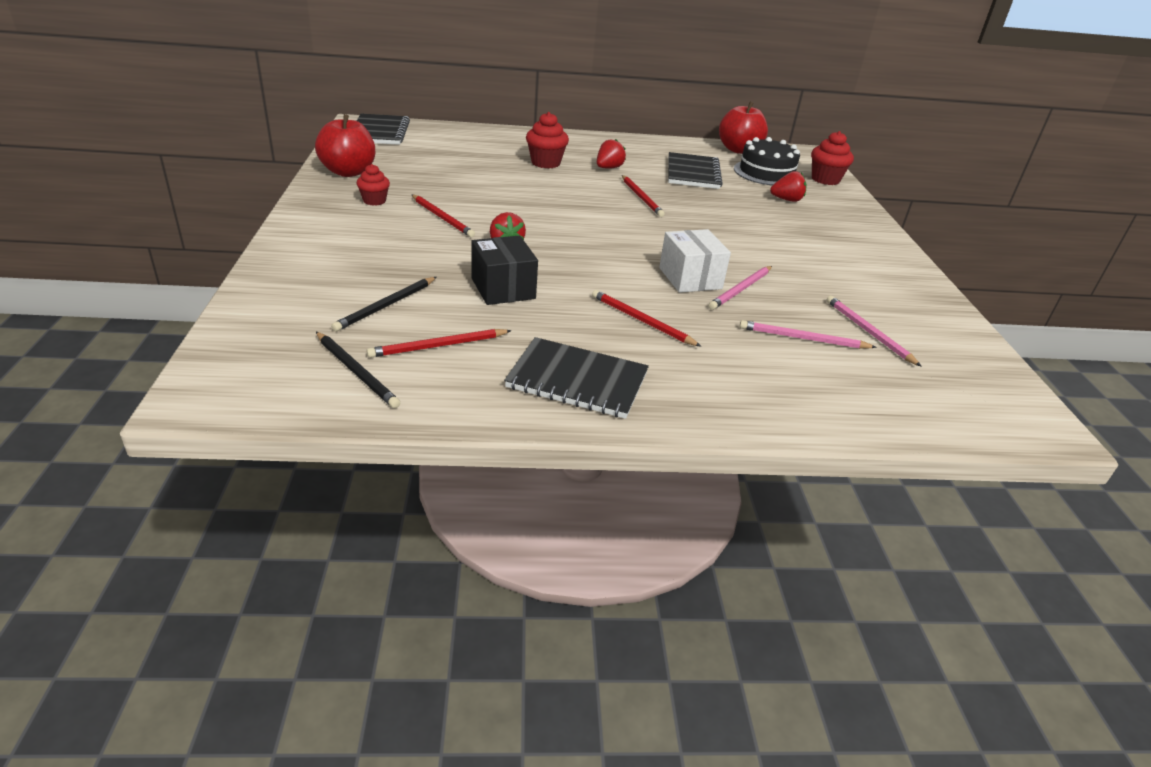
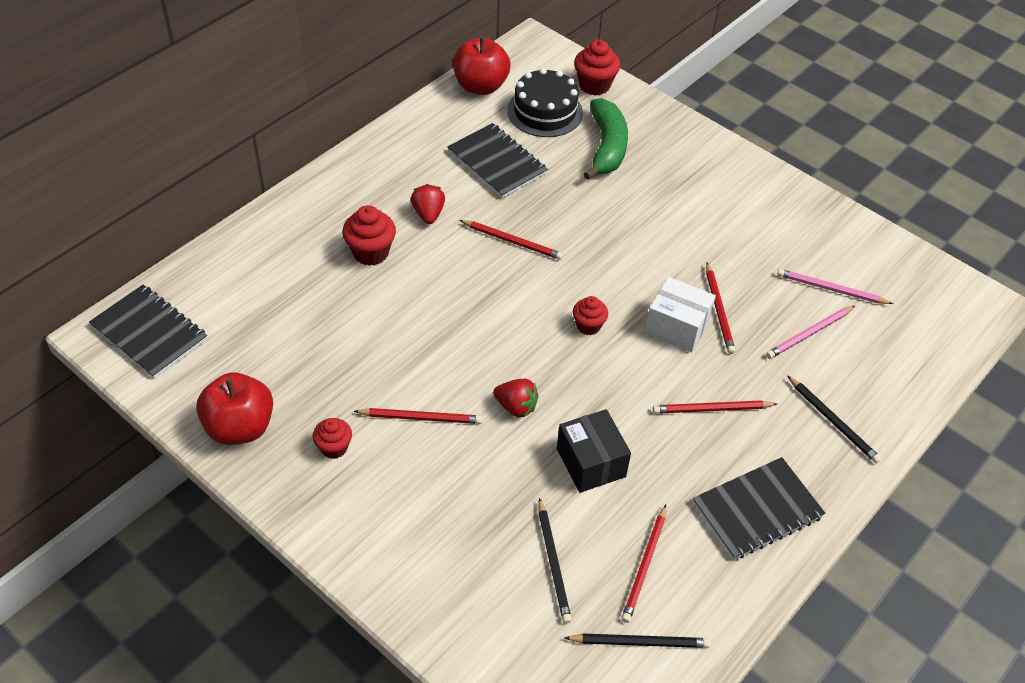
camera: 45 degrees left, 15 degrees up
black box [472,236,538,305] -> black box turned 45 degrees clockwise [557,409,631,493]
pink pencil [708,266,772,310] -> red pencil [706,263,735,354]
red strawberry [770,171,806,202] -> green banana [584,98,628,180]
none -> red cupcake [573,296,608,335]
none -> black pencil [787,375,882,463]

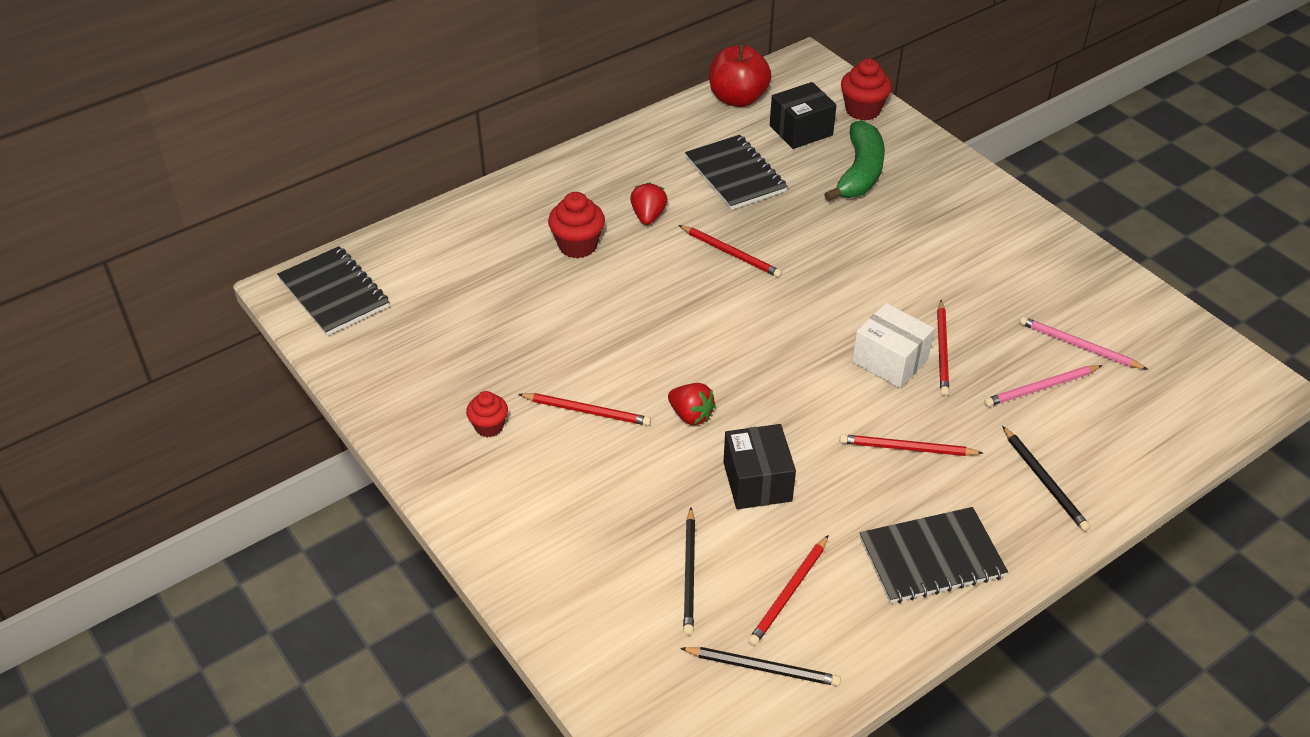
camera: 15 degrees right, 5 degrees down
red apple [196,372,273,445] -> none
black cake [508,68,583,137] -> black box [770,82,837,149]
red cupcake [573,296,608,335] -> none

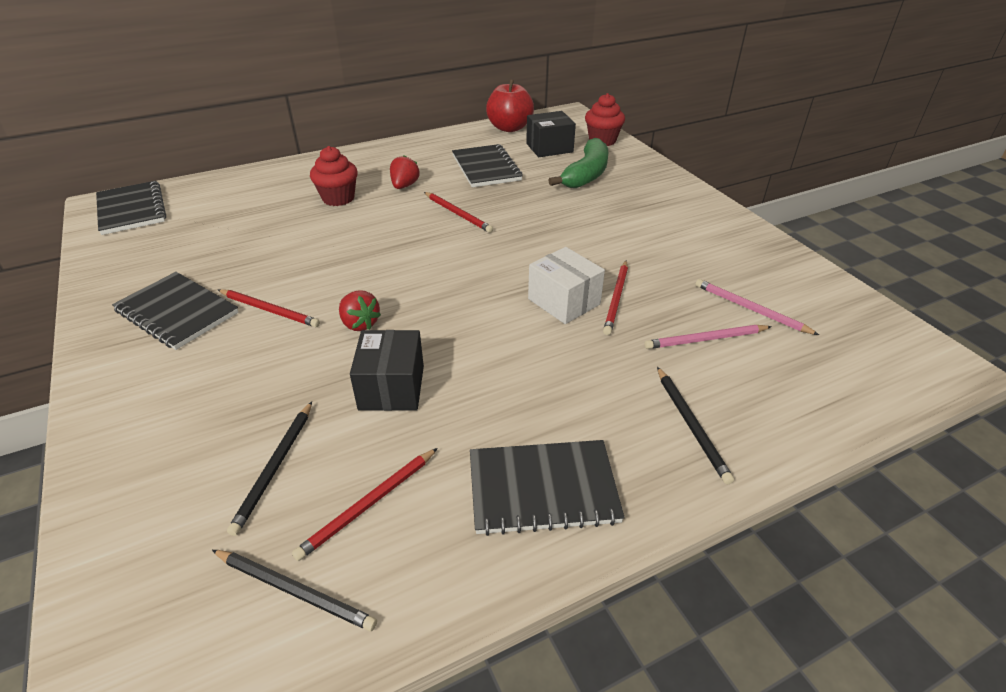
camera: 10 degrees right, 5 degrees down
red cupcake [466,391,508,437] -> black notebook [112,272,239,350]
red pencil [840,434,983,456] -> none

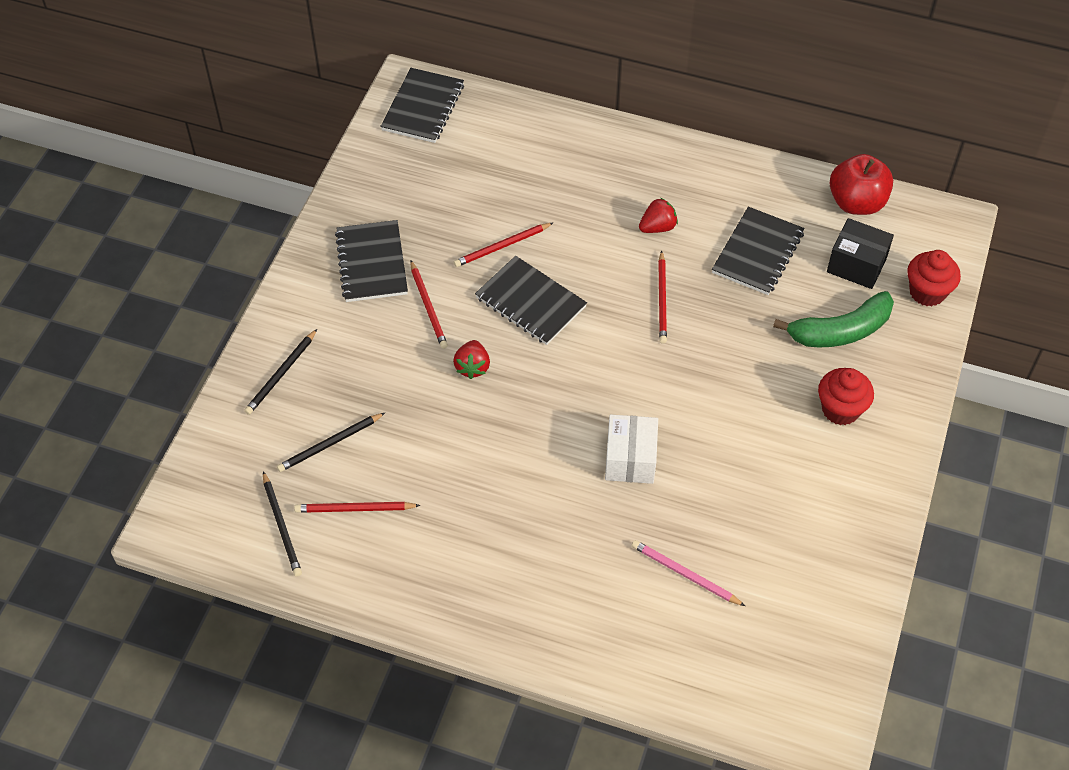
camera: 45 degrees right, 15 degrees up
red cupcake [310,146,358,206] -> red cupcake moved to [818,368,874,425]
black box [350,330,424,411] -> none
black notebook [470,440,625,536] -> black notebook moved to [475,256,587,345]
red pencil [603,261,628,335] -> red pencil moved to [454,223,553,267]
black pencil [657,367,734,484] -> black pencil moved to [244,329,317,415]
pink pencil [695,279,819,335] -> none

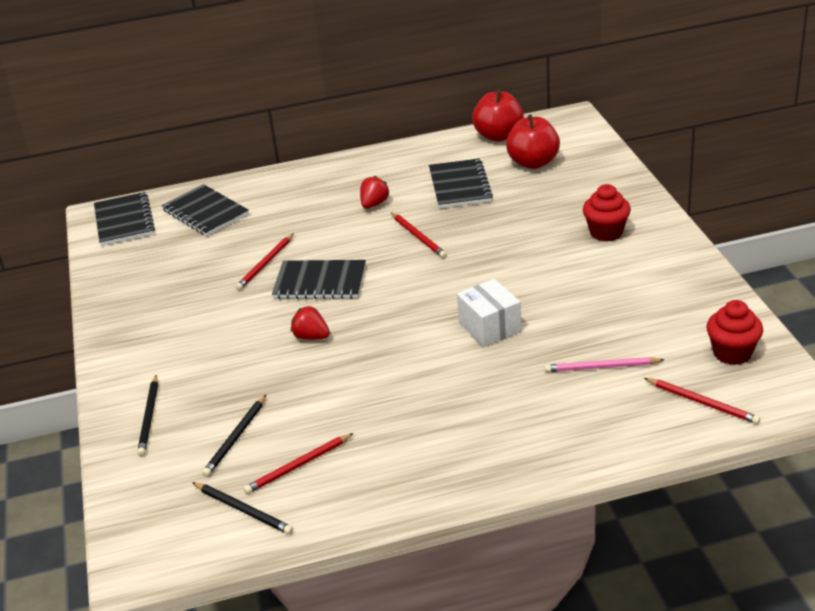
camera: 30 degrees left, 20 degrees down
black notebook [335,220,408,302] -> black notebook moved to [161,184,249,236]
red pencil [410,261,448,349] -> red pencil moved to [644,378,760,424]
red strawberry [453,340,490,379] -> red strawberry turned 150 degrees clockwise [291,306,330,340]
green banana [773,291,894,347] -> none
black box [827,218,894,289] -> red apple [506,115,560,169]
red cupcake [907,250,961,307] -> red cupcake moved to [706,300,763,365]

